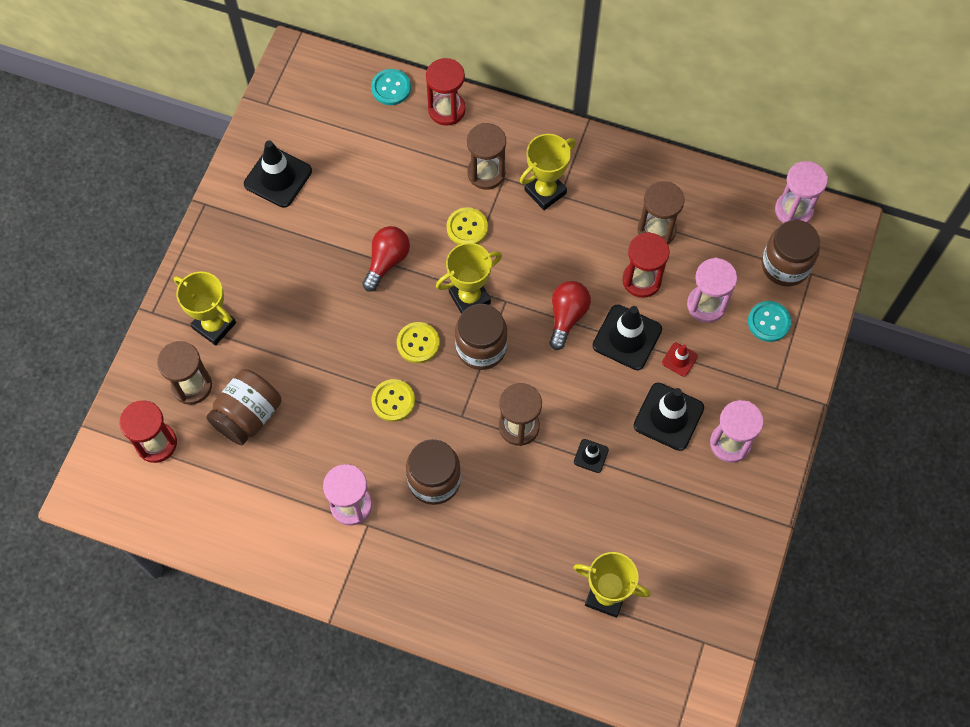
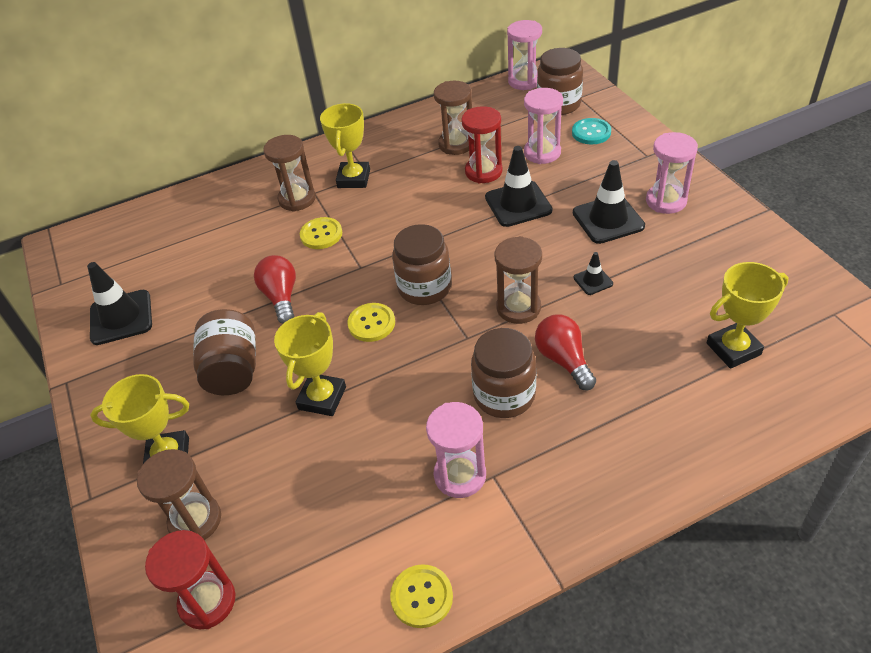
camera: 40 degrees left, 20 degrees down
brown jar [206,369,282,445] -> brown jar moved to [193,309,256,395]
turquoise button [371,69,411,105] -> none
yellow button [371,379,415,422] -> yellow button moved to [390,564,453,628]
red hourglass [426,58,466,126] -> none
yellow trophy [436,243,502,314] -> yellow trophy moved to [274,312,346,416]
red light bulb [549,281,591,350] -> red light bulb moved to [535,314,596,390]
red traffic cone [662,343,698,377] -> none

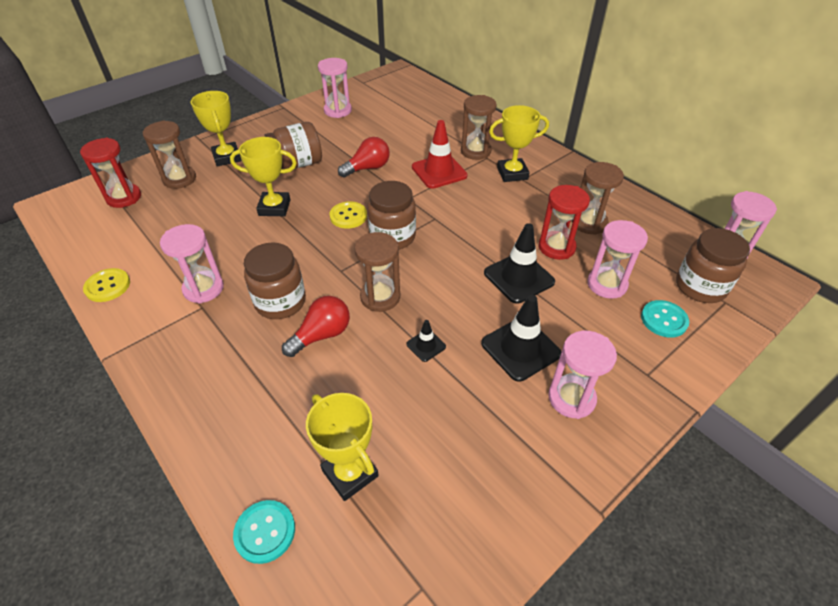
camera: 70 degrees right, 0 degrees up
black traffic cone [87,262,152,345] -> pink hourglass [318,58,352,118]
yellow button [300,217,342,249] -> red traffic cone [412,120,468,189]
none -> turquoise button [233,500,295,564]

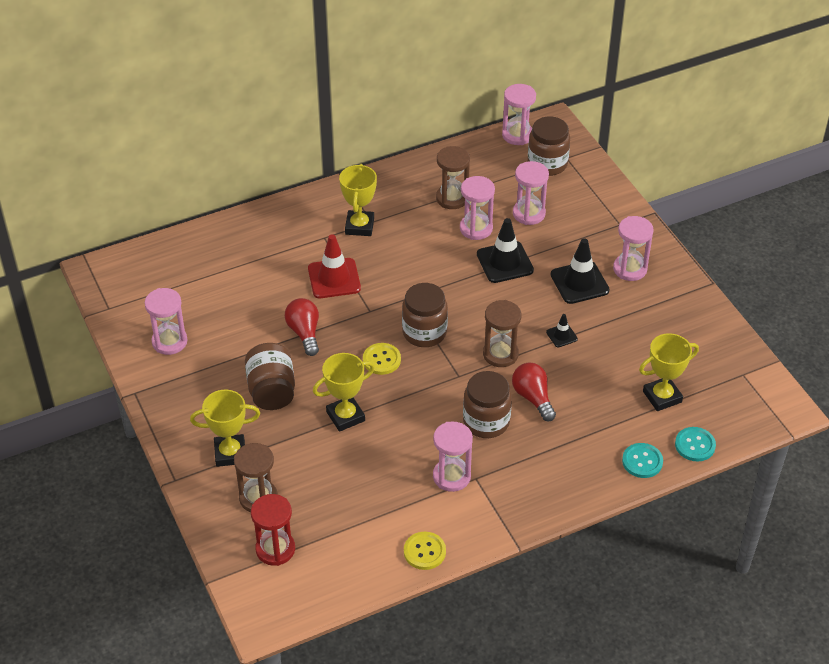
camera: 75 degrees left, 0 degrees up
yellow trophy [230,137,297,216] -> yellow trophy turned 45 degrees clockwise [313,353,375,432]
brown hourglass [461,95,497,160] -> none
red hourglass [539,185,590,260] -> pink hourglass [460,176,495,240]
turquoise button [641,300,689,338] -> turquoise button moved to [622,443,663,478]

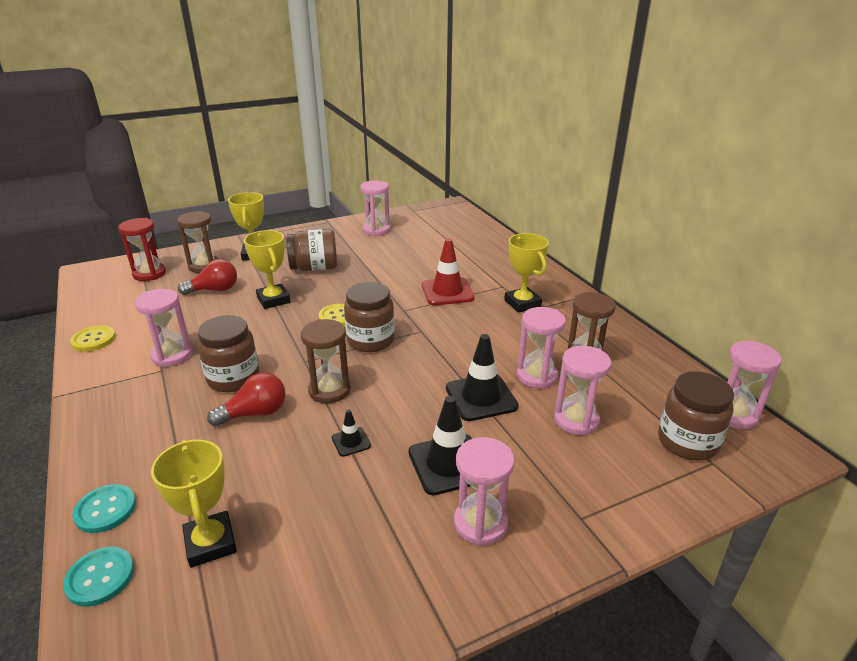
camera: 90 degrees right, 15 degrees down
red light bulb [285,298,319,356] -> red light bulb moved to [178,259,237,295]
yellow trophy [339,164,377,236] -> yellow trophy turned 60 degrees clockwise [504,233,549,313]

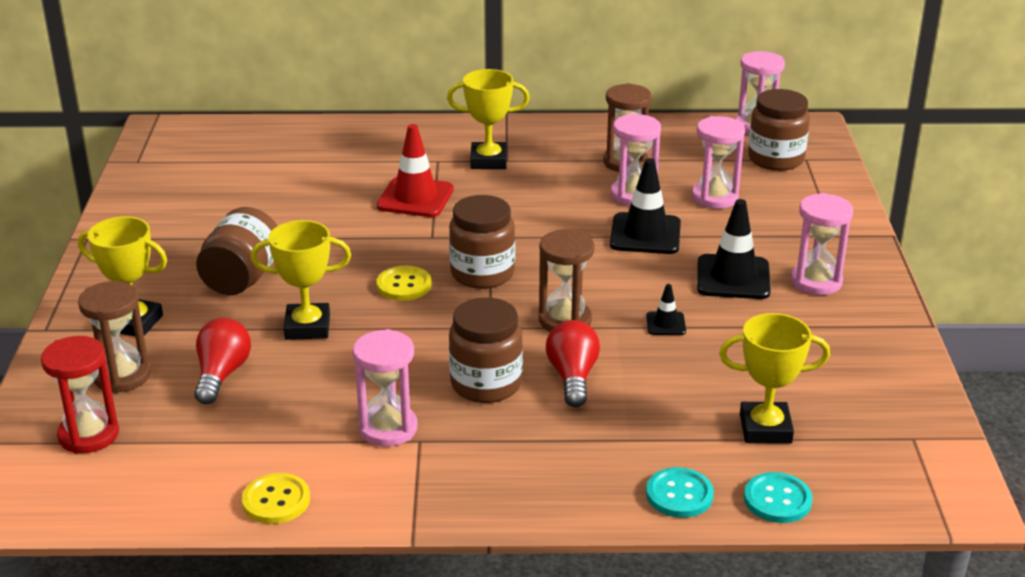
camera: 65 degrees left, 0 degrees up
pink hourglass [360,181,390,236] -> none

